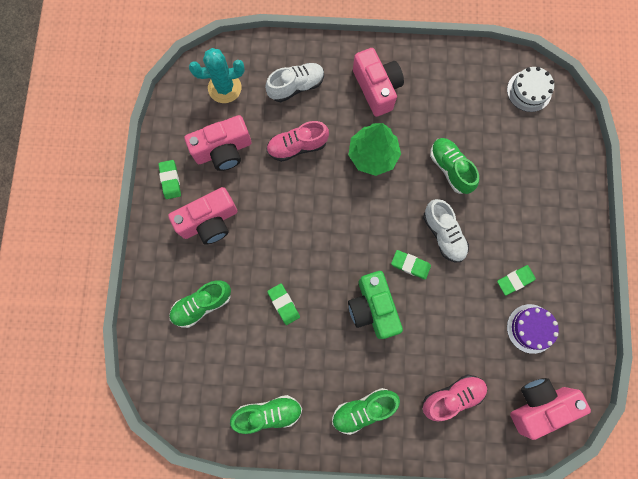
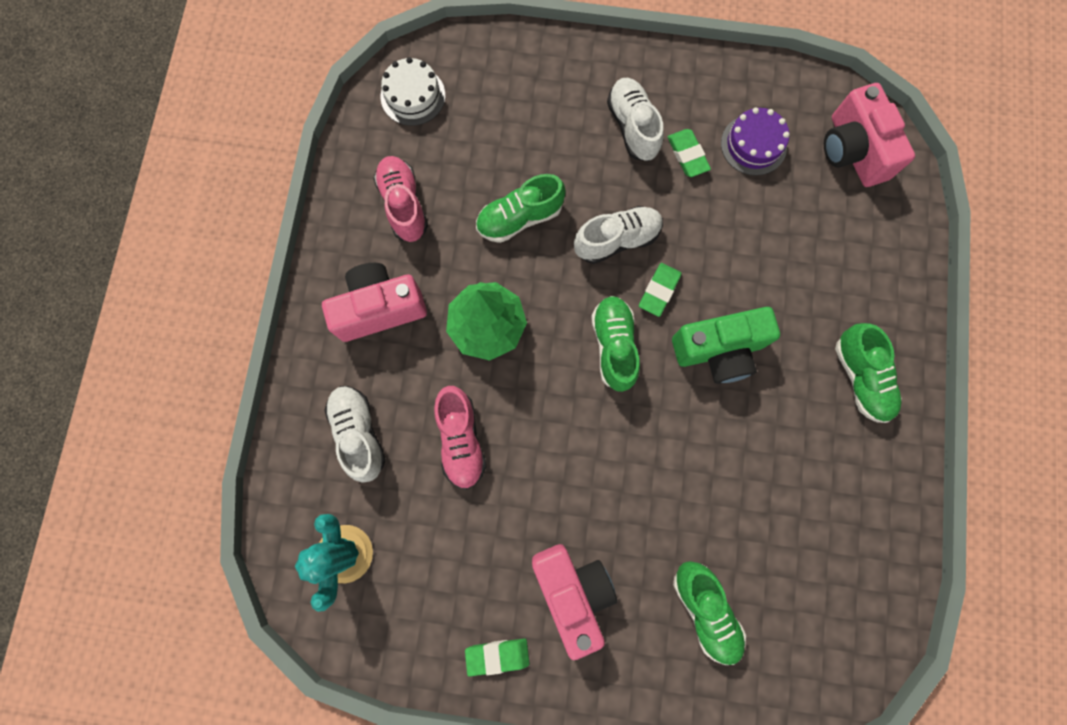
camera: 85 degrees left, 0 degrees up
pink camera [185,115,251,171] -> none
green shoe [230,395,302,434] -> green shoe moved to [591,296,640,392]
green eraser [267,284,300,325] -> none
pink shoe [423,374,487,421] -> pink shoe moved to [374,156,428,242]
none -> white shoe [607,78,664,161]

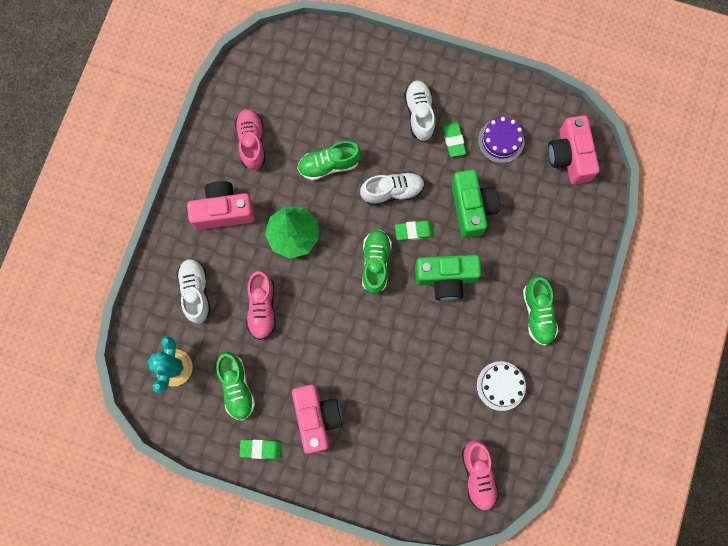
camera: 10 degrees right, 0 degrees up
white cake [381,57,445,126] -> white cake moved to [477,361,526,411]
green eraser [639,263,682,317] -> green eraser turned 45 degrees clockwise [395,220,434,241]
green shoe [673,561,746,665] -> green shoe moved to [216,352,255,420]
none -> green camera [451,169,500,238]
none -> pink shoe [462,440,499,511]

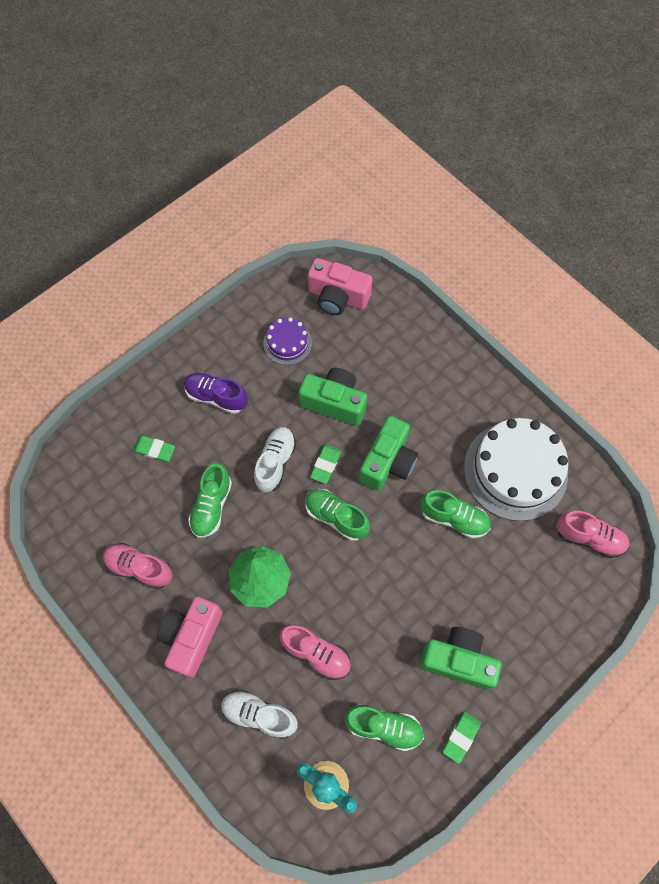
camera: 60 degrees left, 10 degrees down
pink camera [292,384,343,454] -> green camera [420,627,502,690]
white shoe [404,80,435,141] -> purple shoe [184,373,248,414]
green eraser [442,122,466,157] -> green eraser moved to [133,435,175,462]
white cake [477,361,526,411] -> white cake [464,418,568,521], size x2.00
green shoe [523,276,558,346] -> green shoe moved to [420,490,491,539]

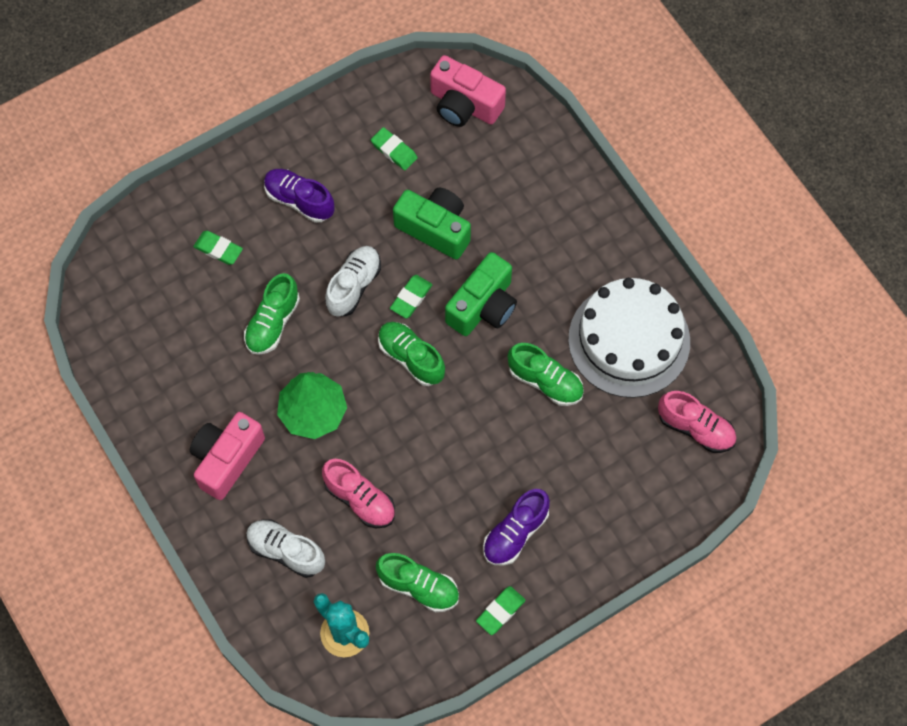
camera: 10 degrees right, 0 degrees up
pink shoe [103,543,172,589] -> none
purple cake [263,317,312,365] -> green eraser [371,127,418,170]
green camera [420,627,502,690] -> purple shoe [483,489,550,566]

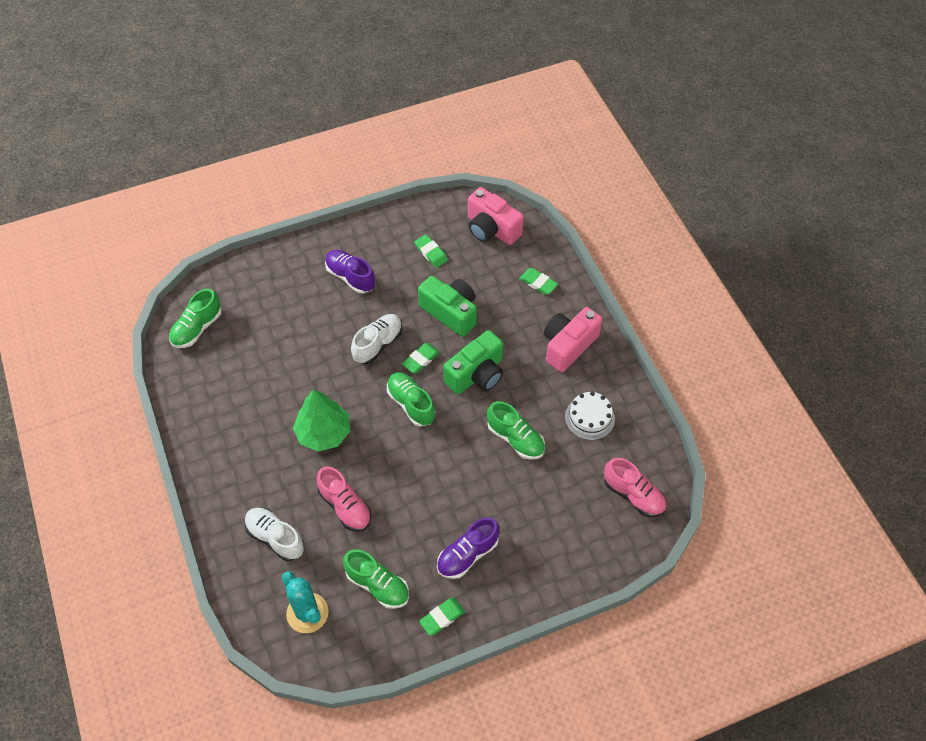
camera: 10 degrees right, 10 degrees down
pink camera [190,412,265,500] -> pink camera moved to [544,307,603,372]
green eraser [193,231,243,265] -> green eraser moved to [519,268,558,295]
green shoe [244,273,300,355] -> green shoe moved to [169,289,222,348]
white cake [568,278,690,398] -> white cake [565,392,615,440], size x0.50

